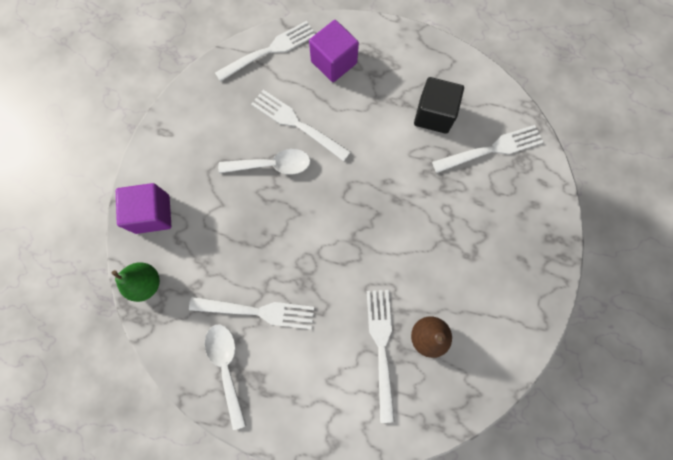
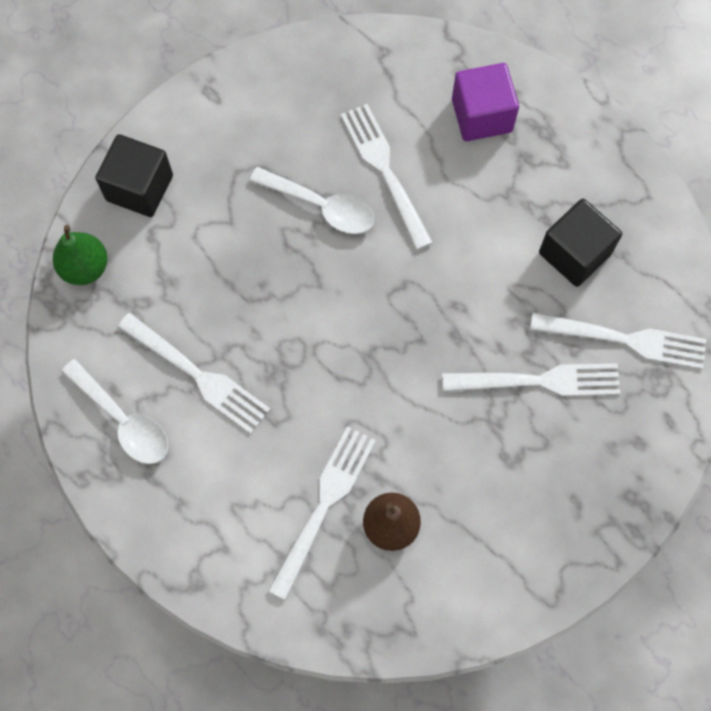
camera: 30 degrees right, 5 degrees down
purple cube [116,183,172,234] -> black cube [95,134,173,217]
white spoon [205,324,246,430] -> white spoon turned 120 degrees clockwise [61,359,168,464]
white fork [215,21,315,82] -> white fork moved to [442,363,620,396]

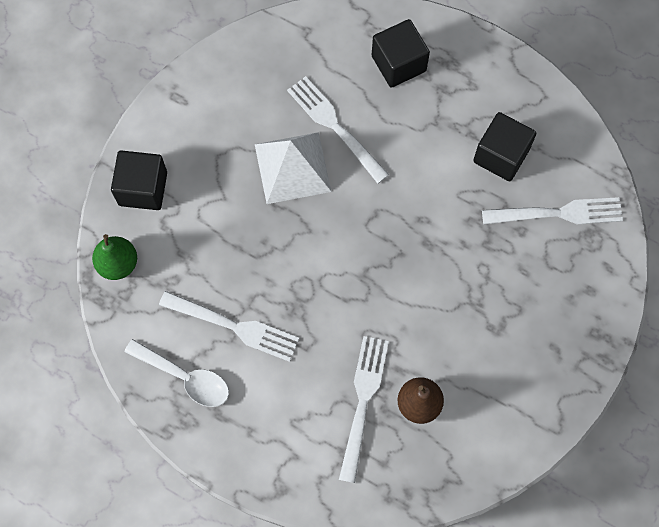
camera: 15 degrees left, 0 degrees up
white spoon [249,167,374,234] -> white pyramid [255,132,332,204]
white fork [442,363,620,396] -> none
purple cube [452,63,519,141] -> black cube [372,19,430,88]

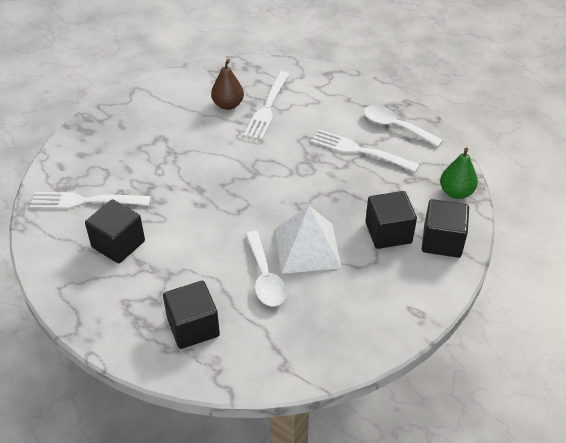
camera: 175 degrees left, 25 degrees down
white fork [287,76,389,184] -> white spoon [245,231,287,307]
none -> black cube [365,191,417,249]

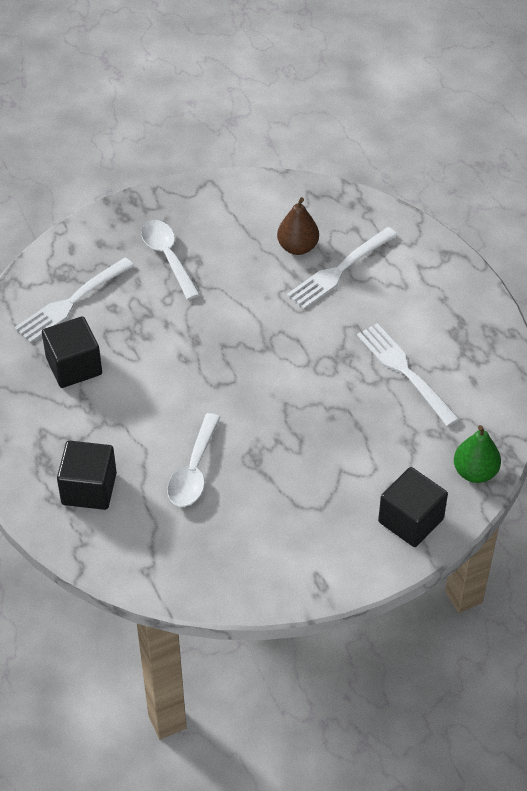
camera: 30 degrees right, 5 degrees up
white fork [30,192,151,209] -> white fork turned 75 degrees counterclockwise [14,257,134,343]
white pyramid [275,206,342,274] -> none
white spoon [364,105,443,147] -> white spoon moved to [141,220,200,300]
black cube [365,191,417,249] -> none

